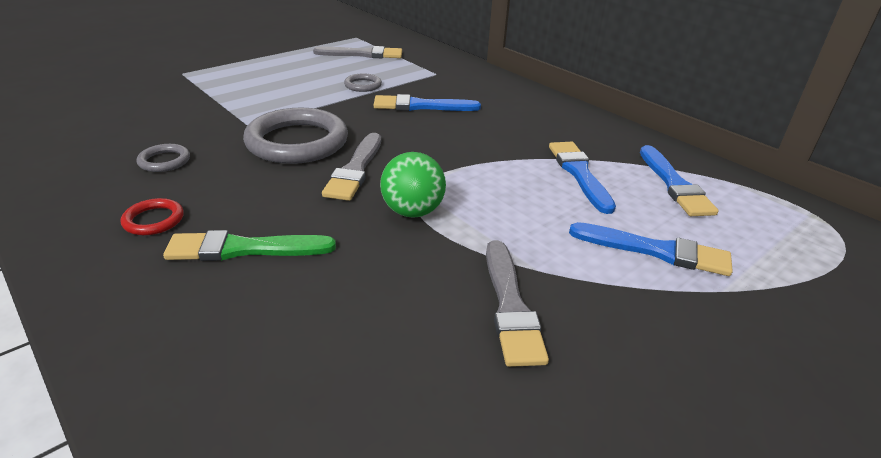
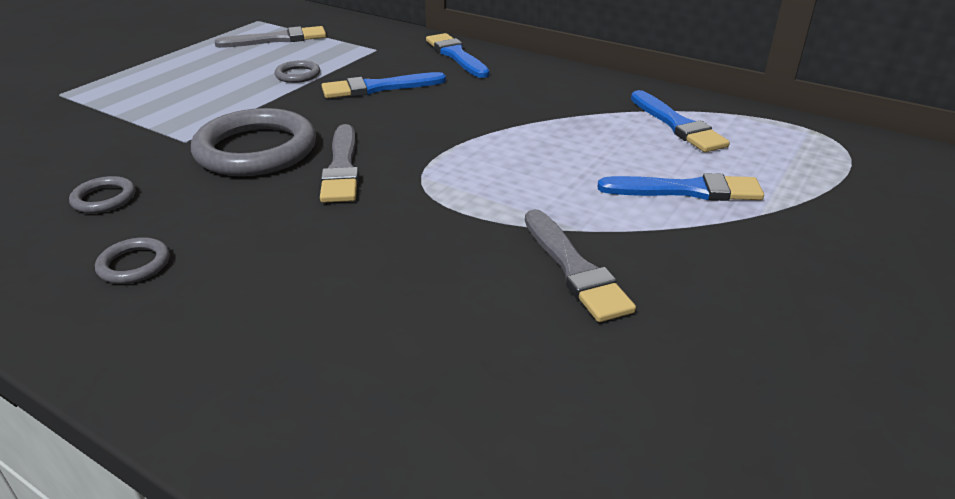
camera: 15 degrees left, 0 degrees up
red ring [121,198,184,235] -> grey ring [95,237,170,284]
green brush [163,230,336,261] -> none
green ball [380,152,446,218] -> none
blue brush [549,142,616,214] -> blue brush moved to [426,33,490,78]

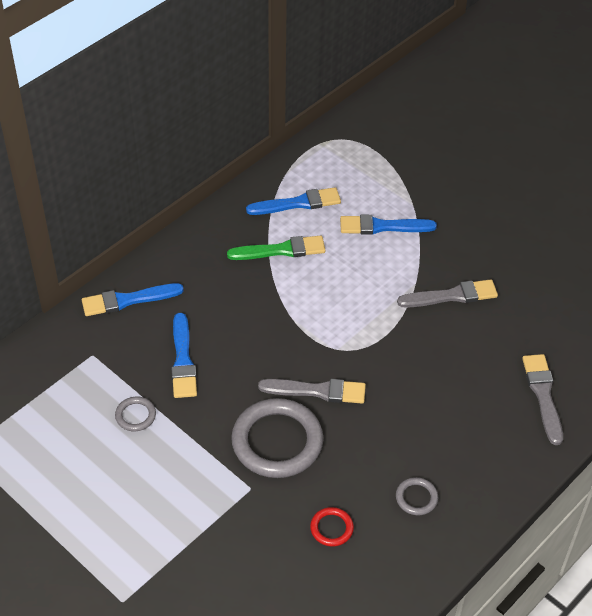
camera: 80 degrees left, 15 degrees up
grey ring [69,176,135,213] -> red ring [310,507,354,547]
grey brush [215,26,326,48] -> grey brush moved to [522,354,563,445]
blue brush [598,173,764,201] -> blue brush turned 105 degrees counterclockwise [340,215,437,235]
none -> green brush [227,236,325,260]

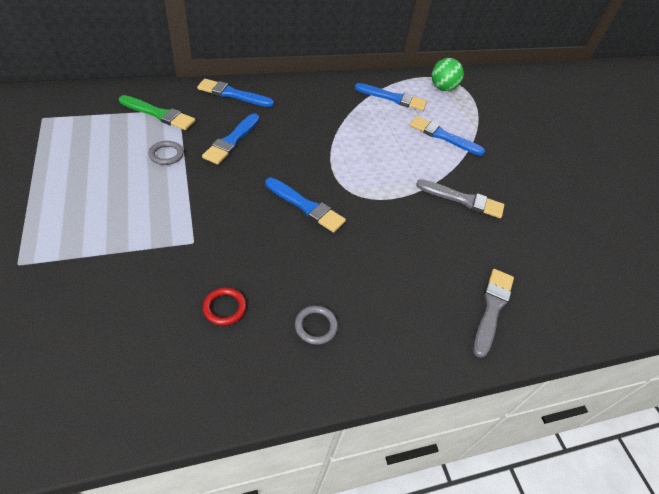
camera: 25 degrees right, 0 degrees up
green brush [227,236,325,260] -> green brush moved to [119,95,195,130]
grey ring [231,398,323,478] -> none
grey brush [258,379,366,404] -> blue brush [265,178,346,233]
none -> green ball [432,58,464,91]

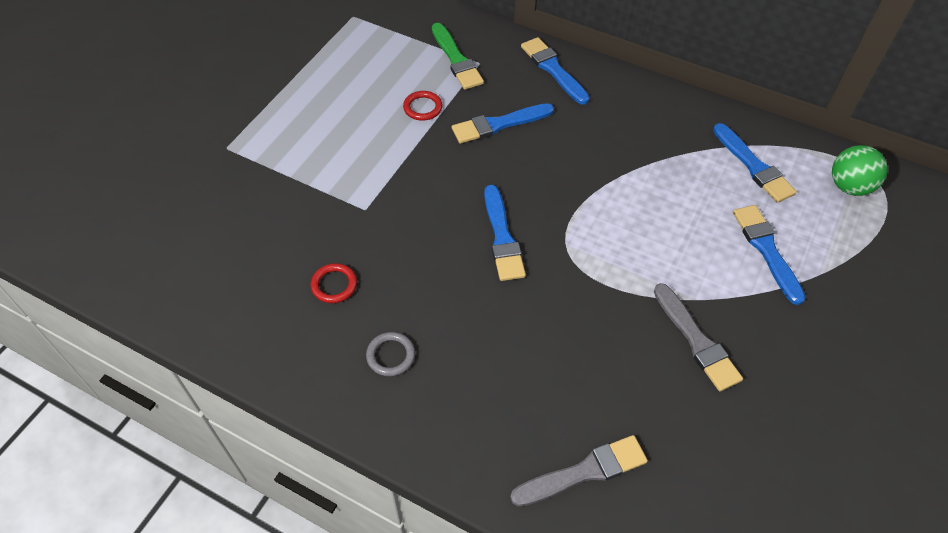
camera: 50 degrees right, 5 degrees up
grey ring [148,141,184,165] -> red ring [403,91,443,121]

